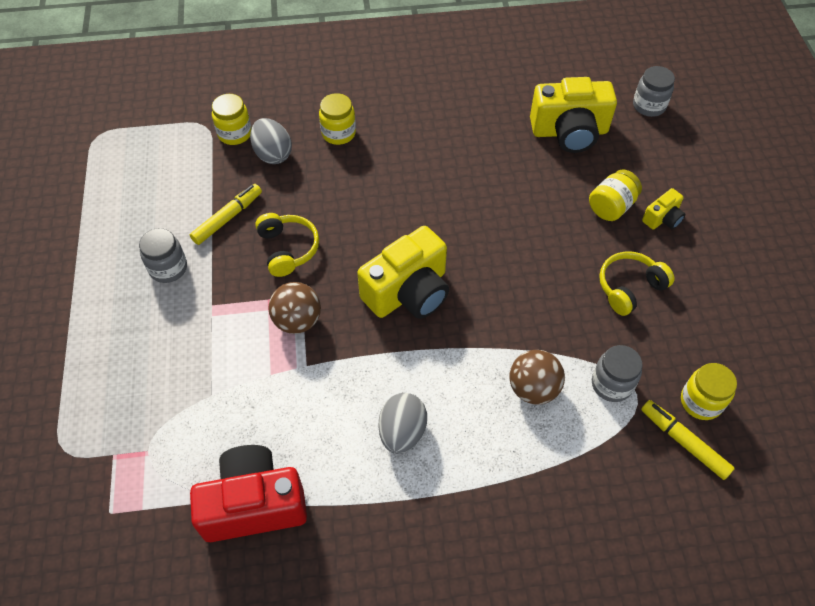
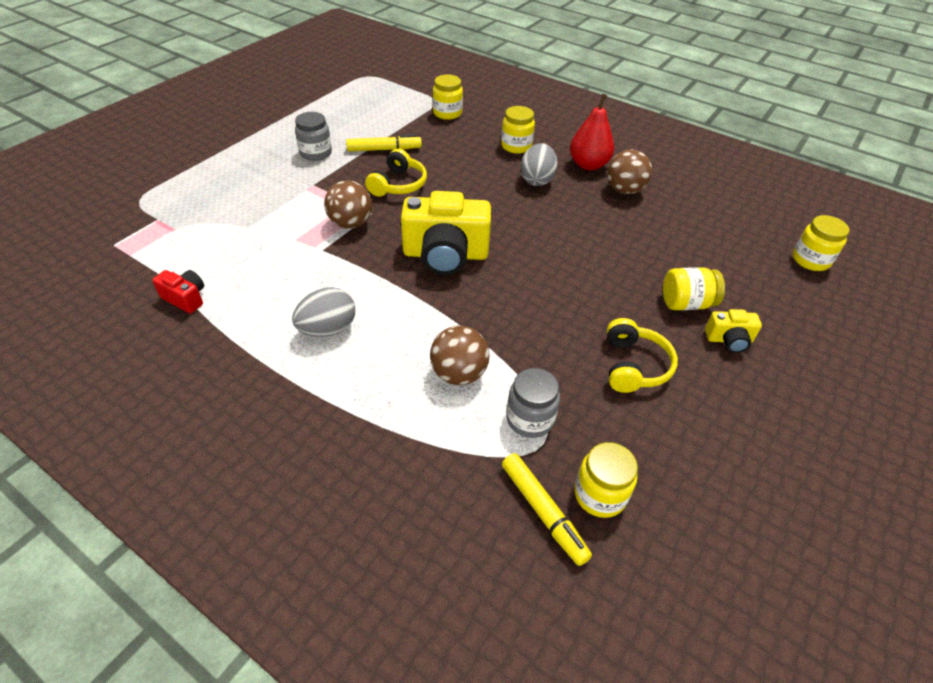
camera: 40 degrees right, 10 degrees down
red camera [190,445,307,542] -> red camera [152,270,204,314], size x0.48
grey egg [250,118,292,164] -> grey egg moved to [520,143,558,186]
yellow camera [530,77,617,153] -> none
yellow headphones [599,251,675,316] -> yellow headphones turned 90 degrees clockwise [607,318,678,393]
grey jar [633,66,675,117] -> yellow jar [793,215,850,271]
yellow marker [641,400,735,480] -> yellow marker turned 150 degrees clockwise [502,453,592,566]
none -> red pear [570,94,614,171]
none -> brown ball [607,149,652,194]

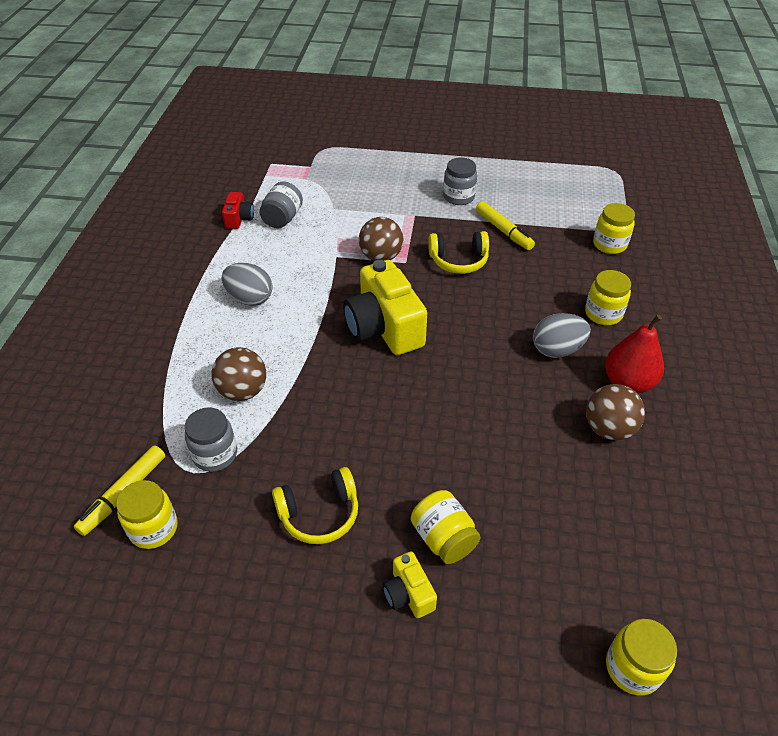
camera: 65 degrees right, 0 degrees up
none -> grey jar [259,182,303,228]

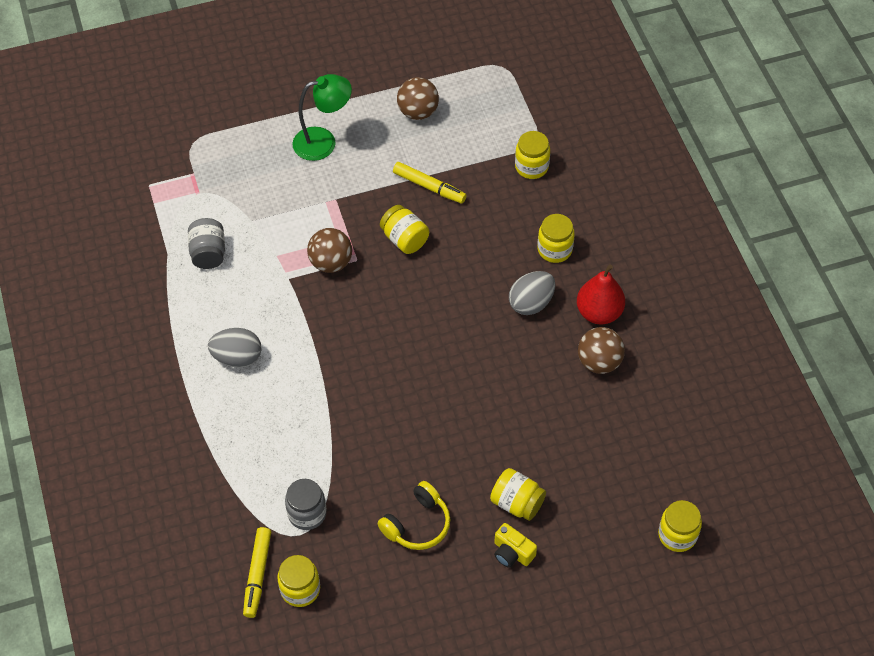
camera: 25 degrees left, 10 degrees up
brown ball [211,347,266,401] -> brown ball moved to [397,77,439,120]
red camera [222,192,254,229] -> none
yellow camera [343,260,427,355] -> none
yellow headphones [428,231,489,274] -> yellow jar [380,205,429,254]
grey jar [443,157,477,205] -> none
none -> green lamp [292,74,352,161]

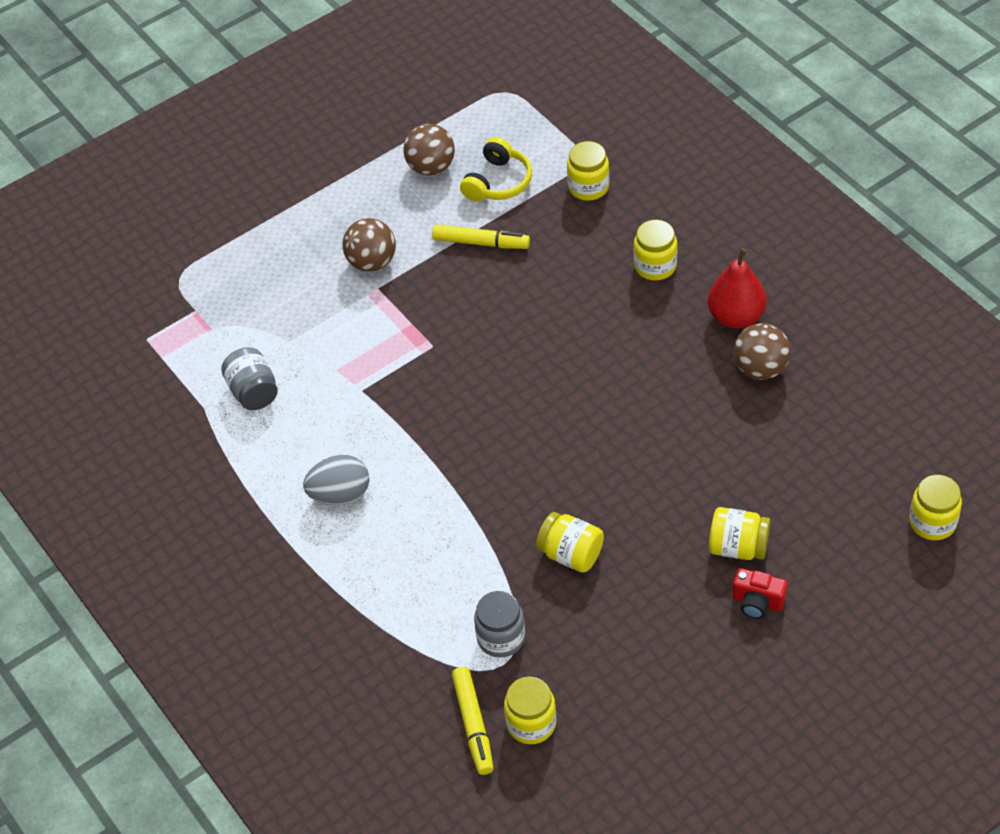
camera: 15 degrees left, 5 degrees down
green lamp [292,74,352,161] -> none
brown ball [307,228,352,273] -> brown ball moved to [342,218,396,272]
yellow headphones [378,481,451,550] -> yellow headphones moved to [460,137,532,202]
yellow jar [380,205,429,254] -> yellow jar moved to [536,512,604,573]
yellow camera [494,523,537,568] -> red camera [732,568,787,619]
grey egg [509,271,555,315] -> none

